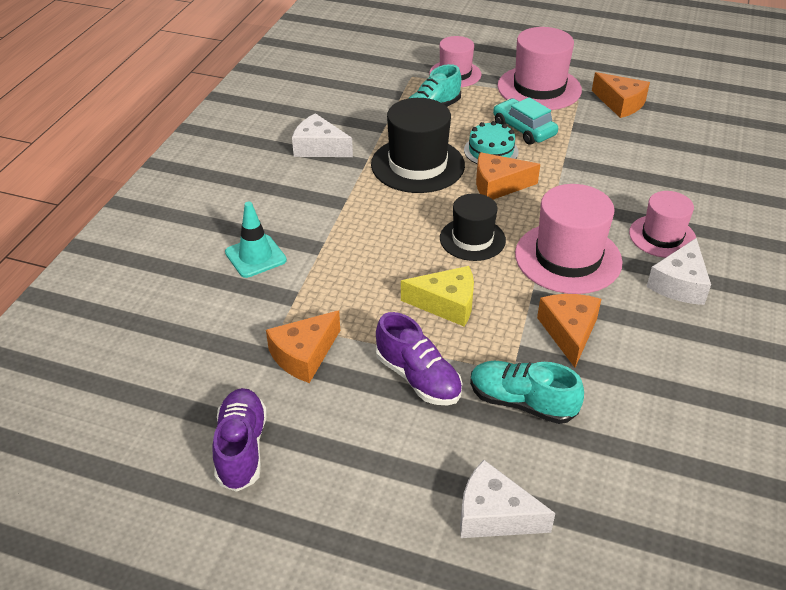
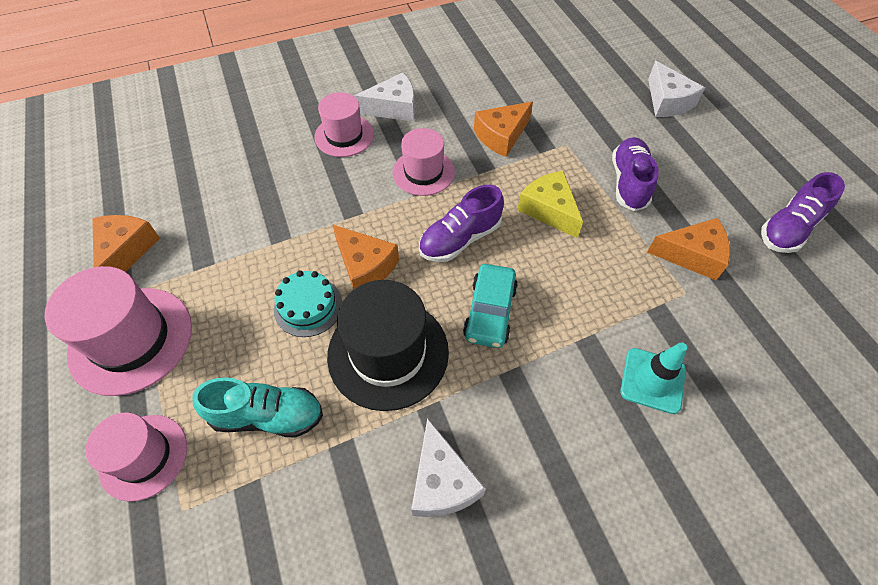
camera: 130 degrees left, 15 degrees up
black hat [440,193,506,261] -> purple shoe [419,185,504,262]
turquoise shoe [470,361,584,424] -> none
turquoise car [493,97,558,145] -> turquoise car moved to [463,264,518,348]
pink hat [515,184,623,294] -> pink hat [392,128,455,196], size x0.64

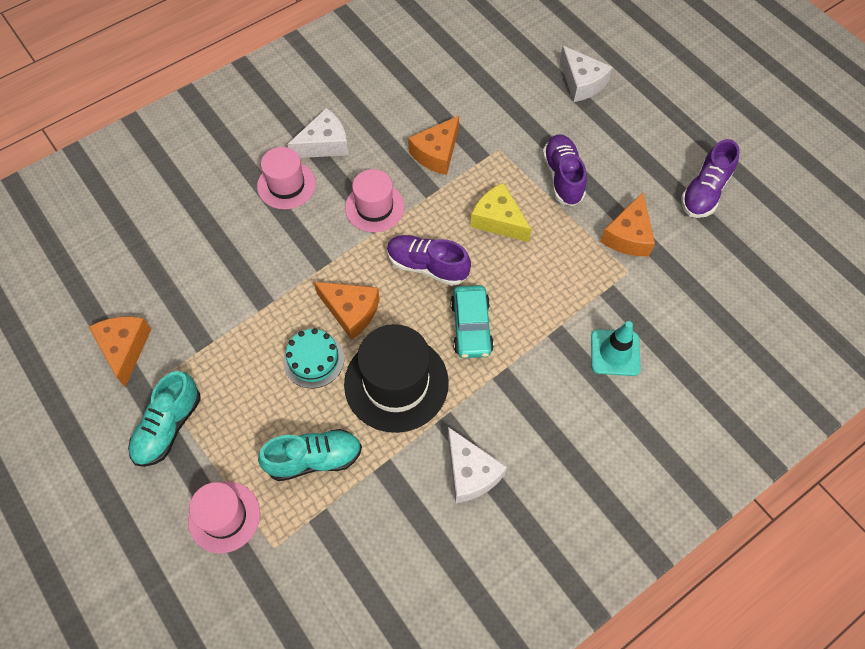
camera: 15 degrees left, 5 degrees up
pink hat [45,266,192,396] -> turquoise shoe [128,371,201,467]
purple shoe [419,185,504,262] -> purple shoe turned 75 degrees clockwise [387,235,471,286]
orange cheese [647,218,730,280] -> orange cheese turned 120 degrees clockwise [600,192,655,256]

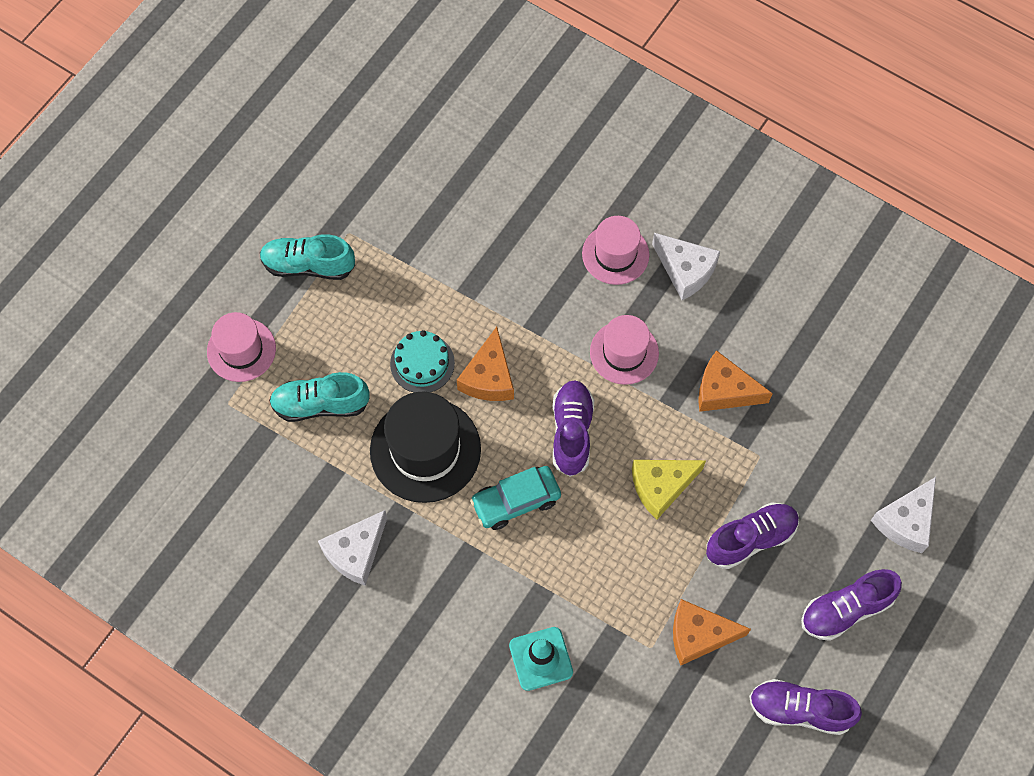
camera: 70 degrees right, 5 degrees up
orange cheese [89,317,151,387] -> none
turquoise shoe [258,429,362,481] -> turquoise shoe turned 120 degrees clockwise [269,372,370,422]
yellow cheese [470,183,532,242] -> yellow cheese turned 135 degrees counterclockwise [632,460,706,520]
none -> purple shoe [801,569,902,641]

